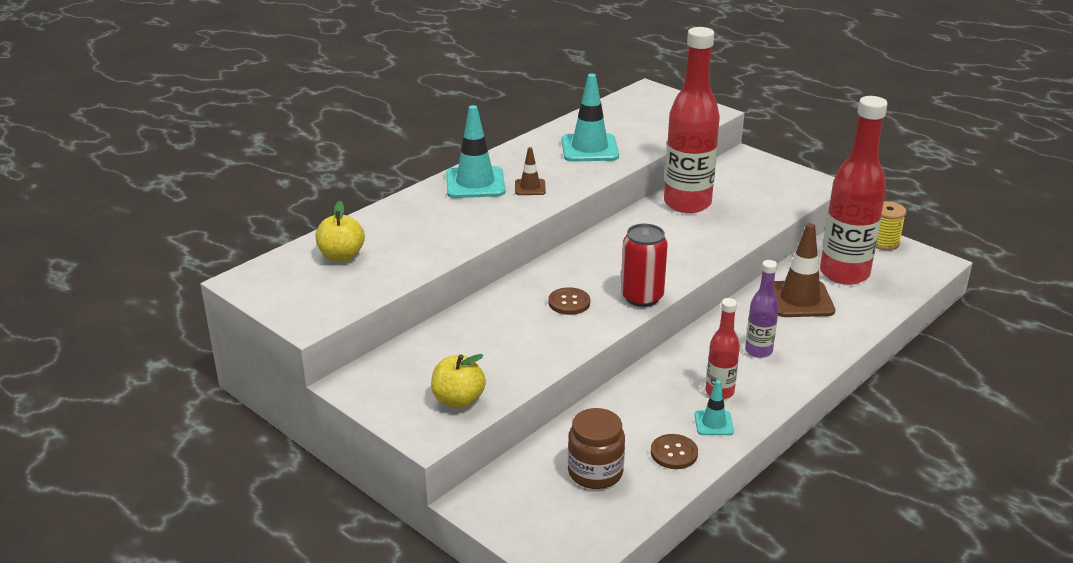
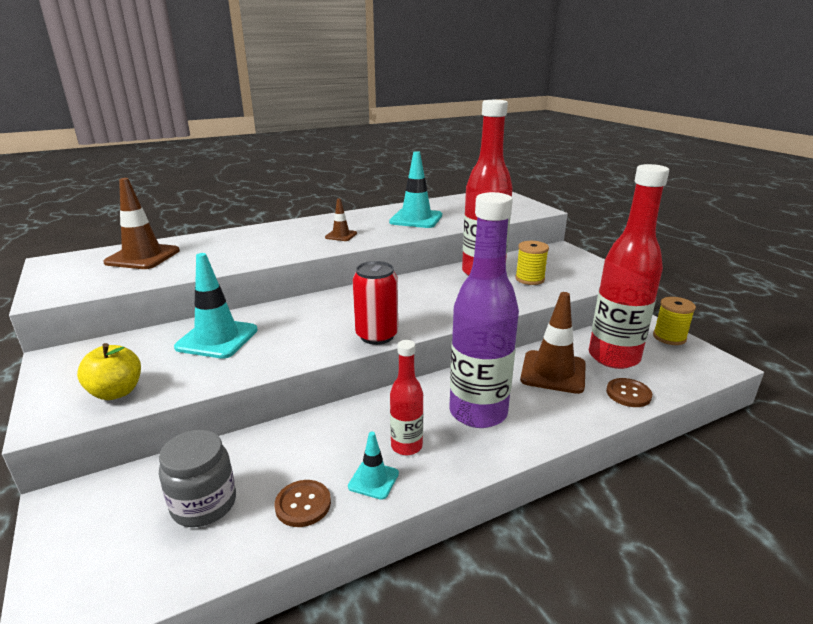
camera: 20 degrees right, 5 degrees down
yellow apple [316,201,365,261] -> brown traffic cone [103,178,180,269]
turquoise traffic cone [446,105,505,198] -> turquoise traffic cone moved to [174,253,258,359]
brown button [548,287,590,315] -> brown button moved to [606,378,652,407]
brown jar [568,408,625,489] -> grey jar [159,430,236,527]
purple bottle [745,260,779,358] -> purple bottle [450,192,519,428], size x1.99
none -> yellow spool [515,241,549,285]

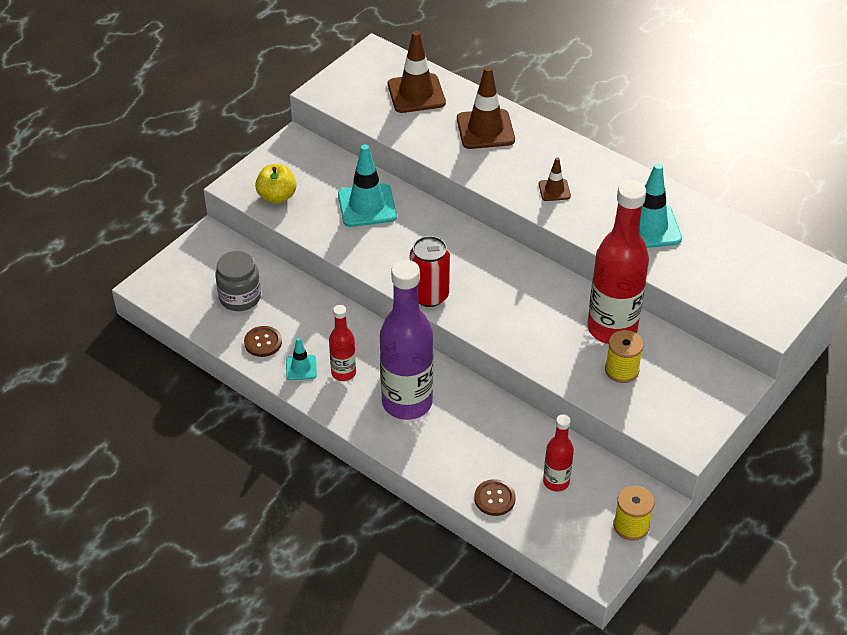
camera: 65 degrees right, 20 degrees up
brown traffic cone [520,292,586,394] -> brown traffic cone moved to [457,66,515,149]
red bottle [589,164,669,369] -> red bottle [543,414,574,492], size x0.50

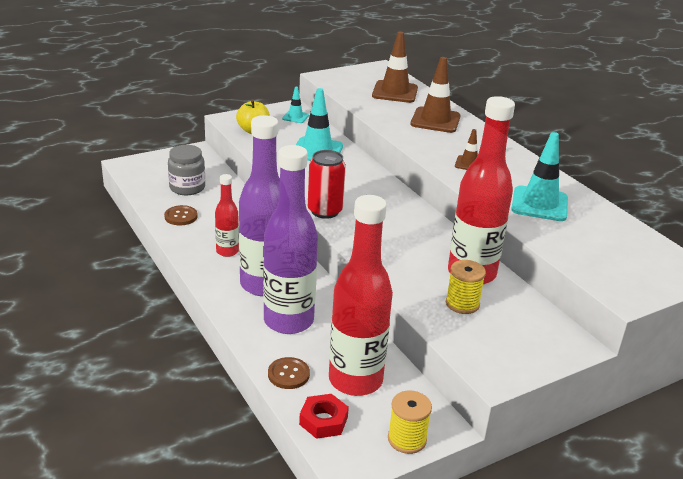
camera: 20 degrees right, 15 degrees down
turquoise traffic cone [286,337,317,380] -> turquoise traffic cone moved to [282,87,309,123]
red bottle [543,414,574,492] -> red bottle [329,195,393,396], size x1.99
none -> purple bottle [263,145,318,334]
none -> red nut [299,394,349,439]

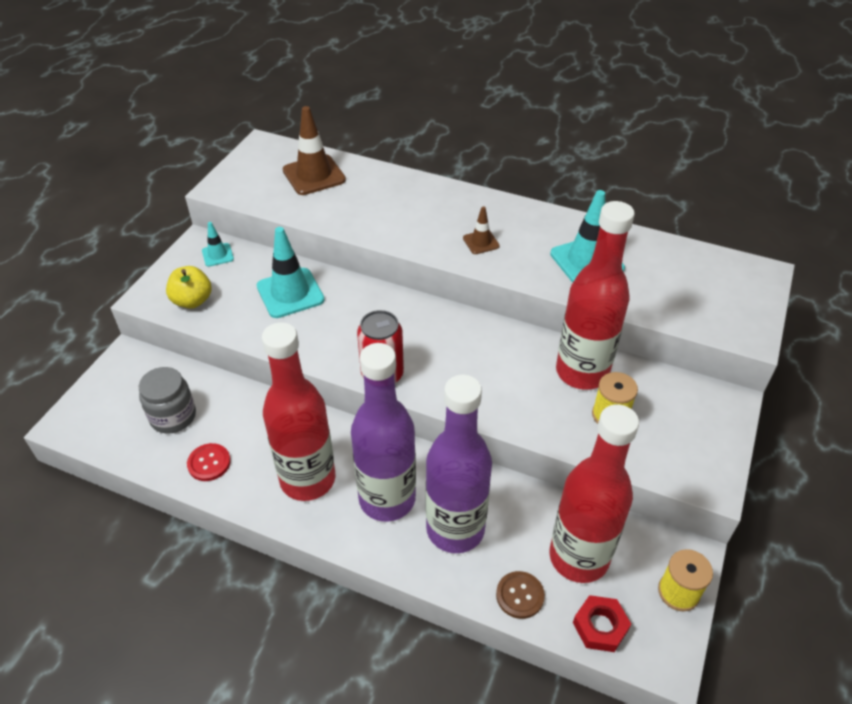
camera: 35 degrees left, 15 degrees up
brown button [164,205,198,225] -> red button [187,443,231,481]
red bottle [215,174,239,257] -> red bottle [262,322,335,501], size x1.99
brown traffic cone [411,57,461,133] -> none

